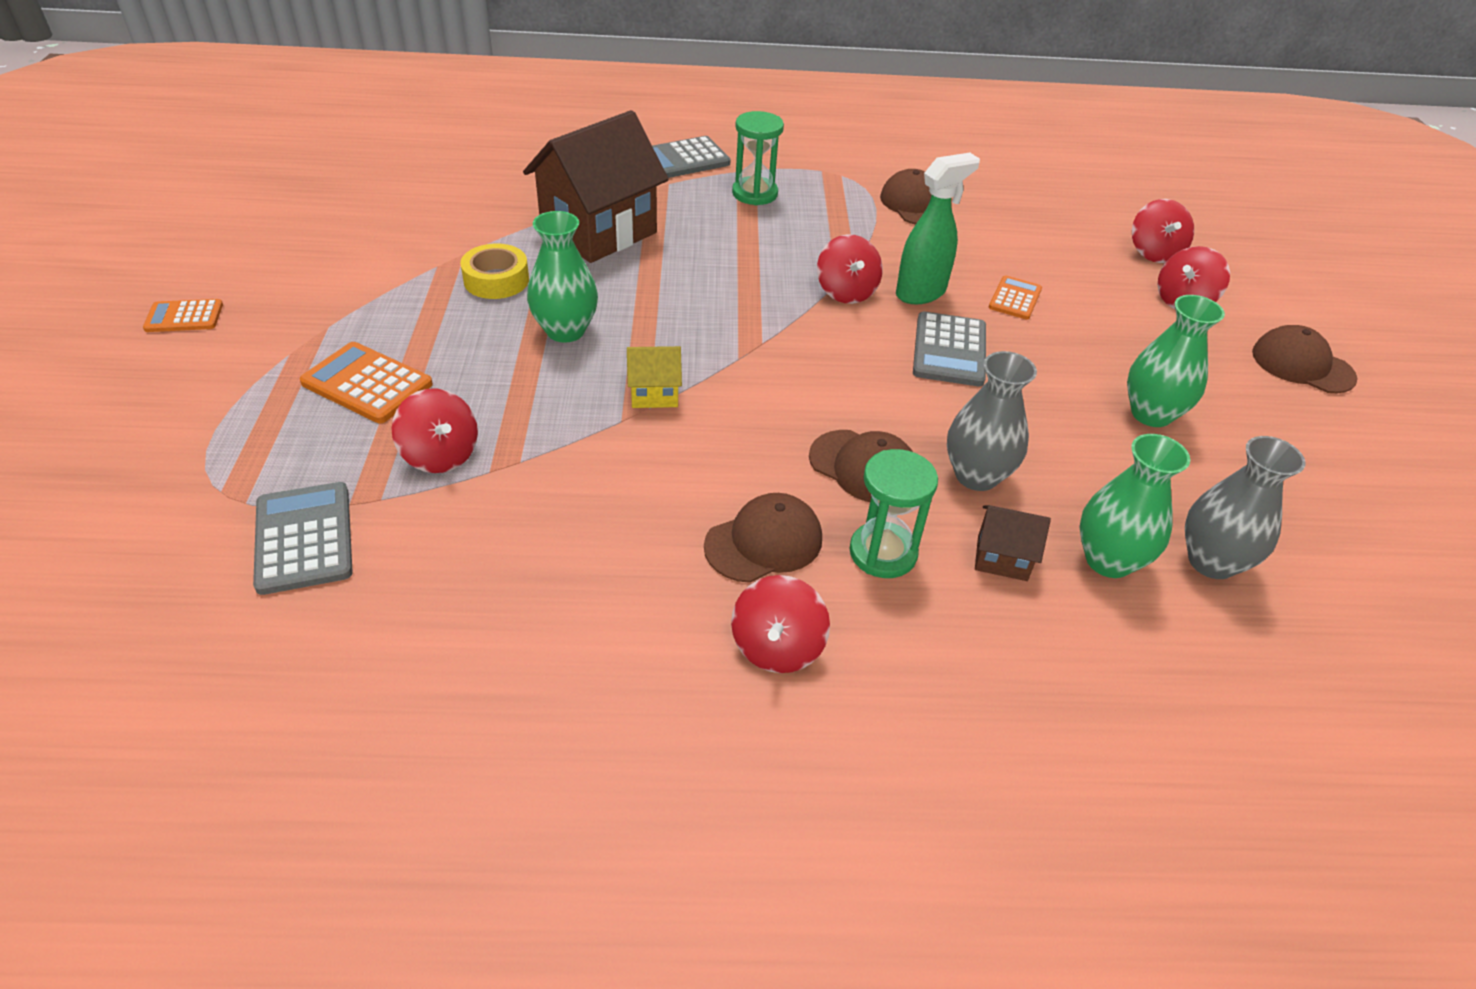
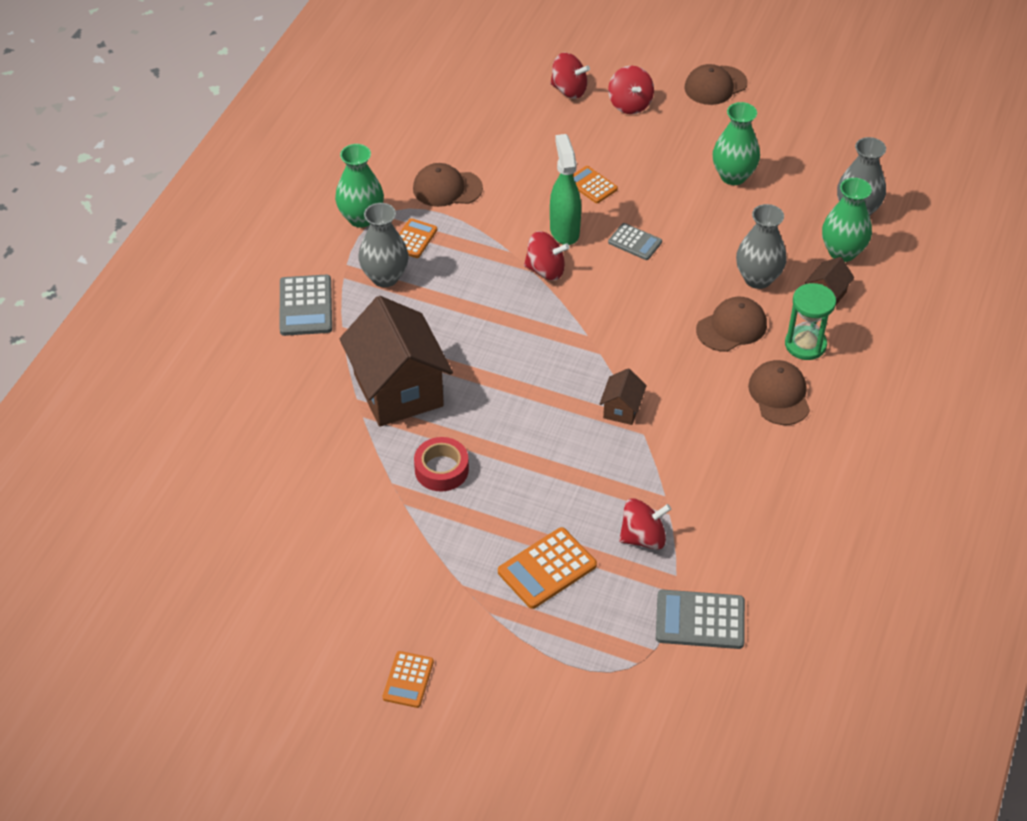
camera: 65 degrees left, 5 degrees up
yellow tape [460,244,529,299] -> red tape [414,437,469,492]
green vase [527,211,598,343] -> green vase moved to [335,144,384,228]
yellow house [627,346,682,408] -> brown house [600,368,647,425]
red spinning top [731,575,830,673] -> none
green hourglass [732,111,784,205] -> grey vase [359,203,408,287]
grey calculator [913,311,986,386] -> grey calculator [608,223,662,260], size x0.63
none -> orange calculator [399,218,437,258]

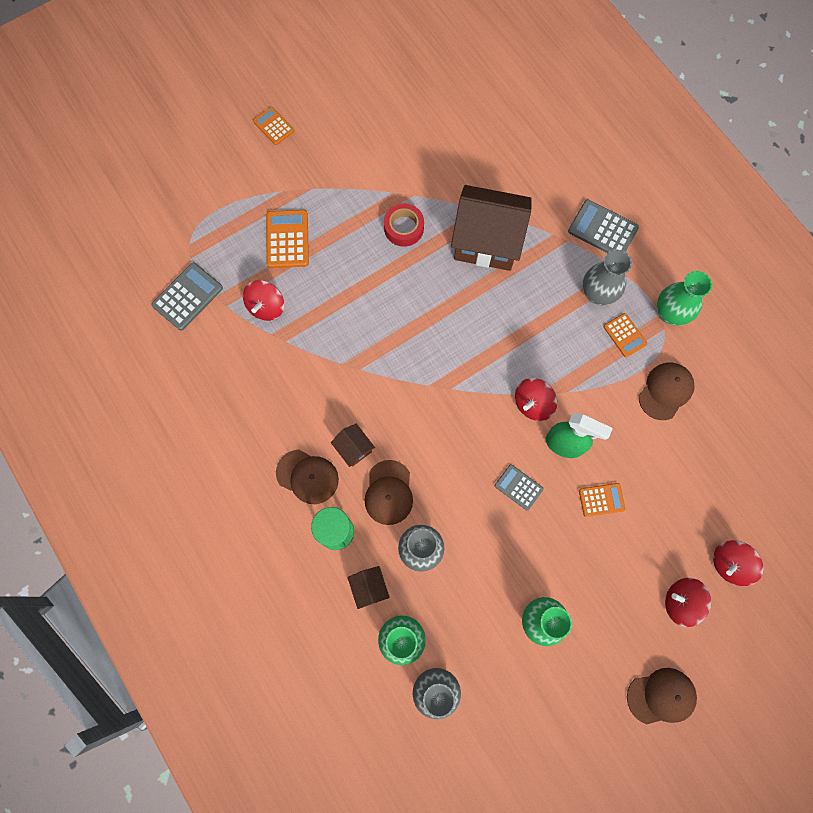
camera: 125 degrees right, 25 degrees up
brown house [600,368,647,425] -> brown house moved to [331,424,375,467]
grey calculator [608,223,662,260] -> grey calculator turned 60 degrees clockwise [495,464,544,510]
brown cap [684,64,748,105] -> brown cap turned 75 degrees clockwise [627,668,697,724]

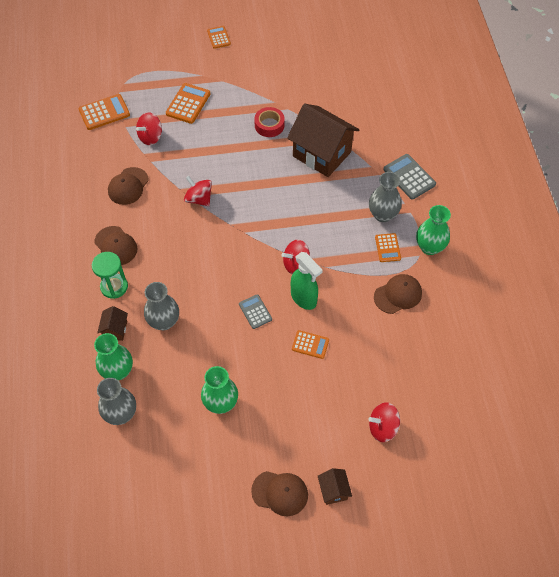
camera: 25 degrees right, 15 degrees down
grey calculator [151,263,223,331] -> orange calculator [79,94,130,130]
brown house [331,424,375,467] -> brown house moved to [318,468,352,505]
brown cap [365,460,413,525] -> brown cap moved to [108,167,149,205]
red spinning top [665,578,711,627] -> red spinning top moved to [184,176,212,206]

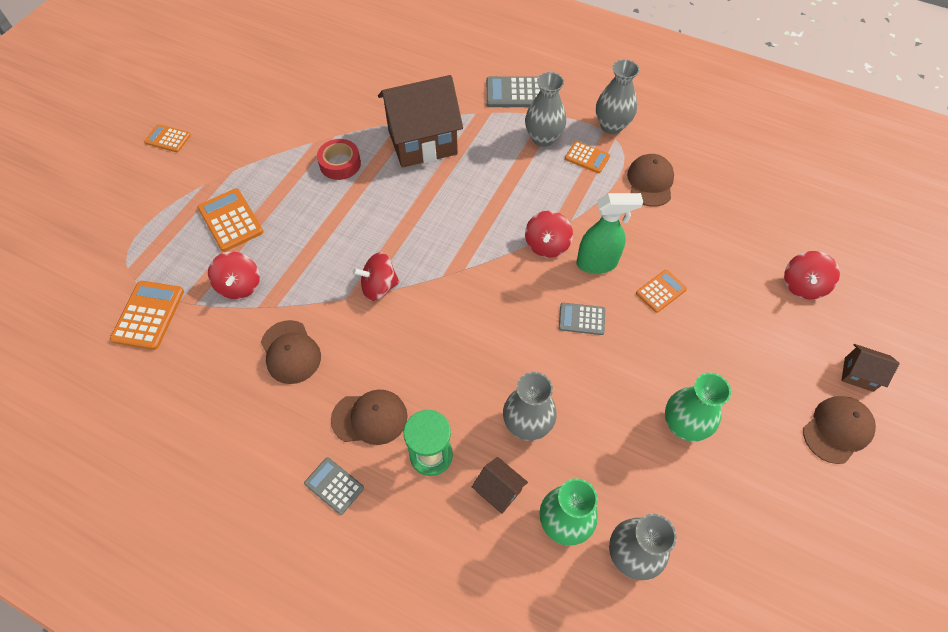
camera: 55 degrees left, 0 degrees up
green vase [416,205,451,255] -> grey vase [596,59,640,134]
none -> grey calculator [304,457,364,515]

